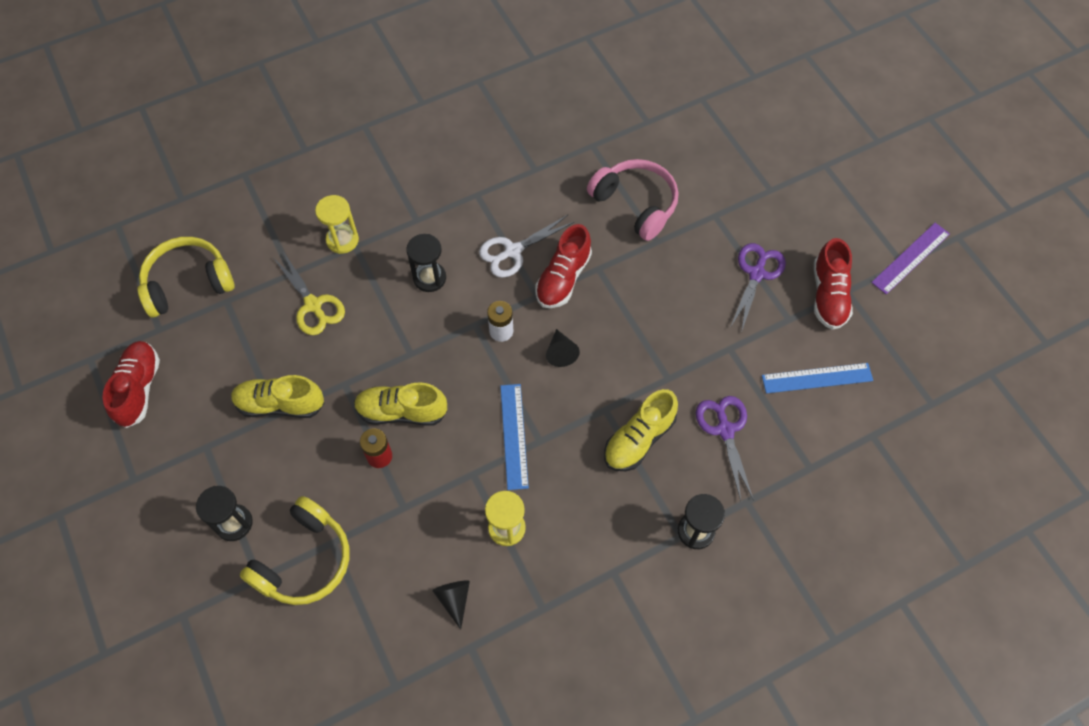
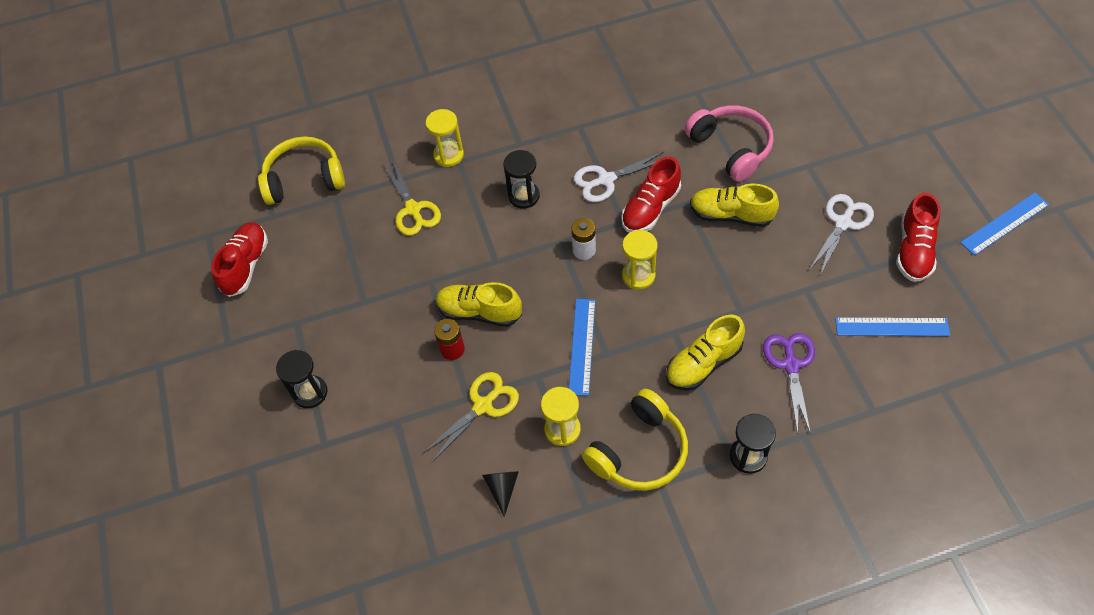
camera: 15 degrees right, 5 degrees down
yellow shoe [231,375,324,418] -> yellow shoe moved to [690,184,779,227]
yellow headphones [239,496,349,605] -> yellow headphones moved to [582,389,688,491]
black cone [546,329,580,367] -> yellow hourglass [622,230,657,289]
purple scissors [730,243,786,332] -> white scissors [809,194,874,275]
purple ruler [871,223,950,295] -> blue ruler [960,193,1049,256]
none -> yellow scissors [423,372,519,462]

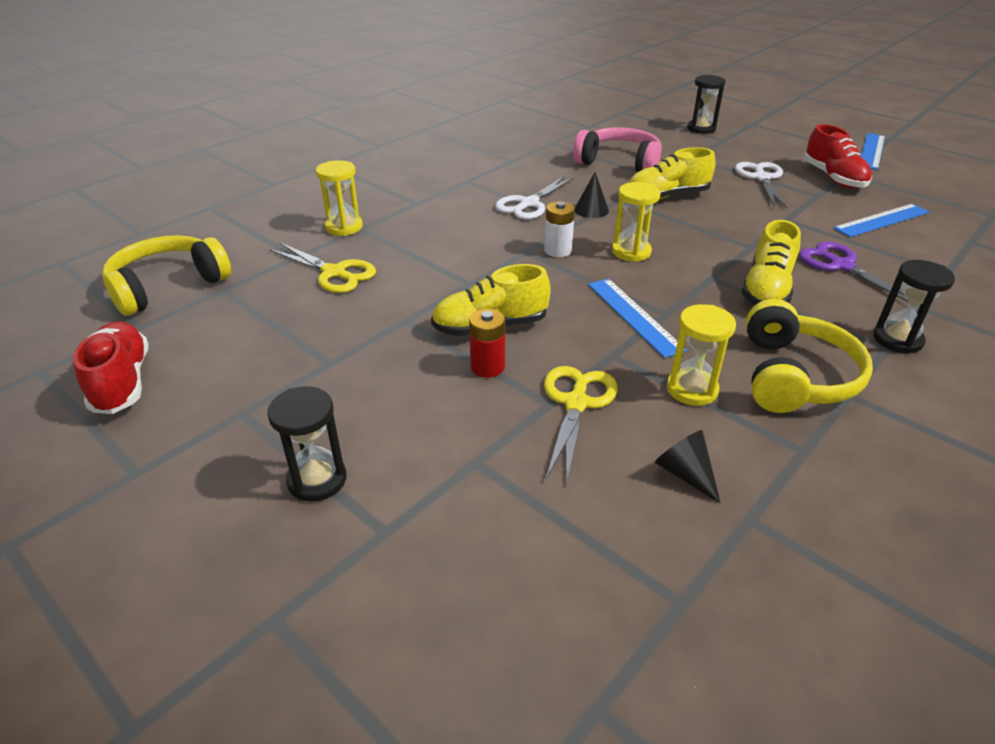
camera: 35 degrees left, 20 degrees down
black hourglass [503,150,540,209] -> black hourglass moved to [687,75,726,134]
red shoe [621,157,681,233] -> black cone [575,172,609,218]

